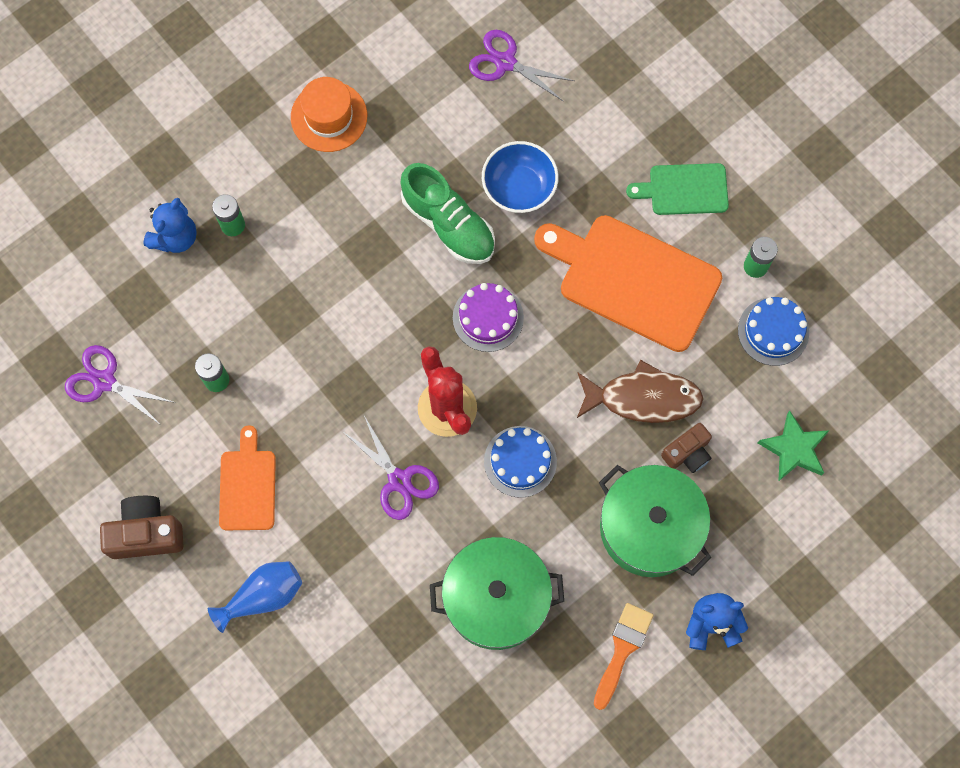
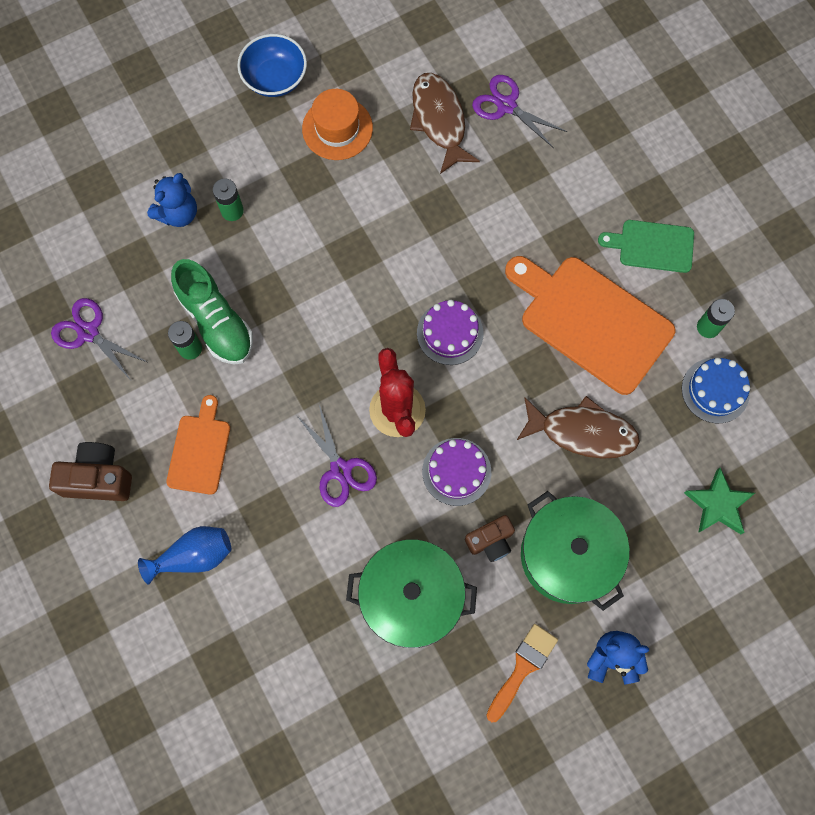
camera: 10 degrees right, 0 degrees up
green shoe [400,163,495,264] -> green shoe moved to [171,259,253,365]
blue bowl [482,141,559,213] -> blue bowl moved to [237,34,307,97]
blue cake [484,426,557,498] -> purple cake [422,438,491,506]
brown camera [661,423,712,473] -> brown camera moved to [465,515,515,562]
none -> brown fish [410,73,480,174]

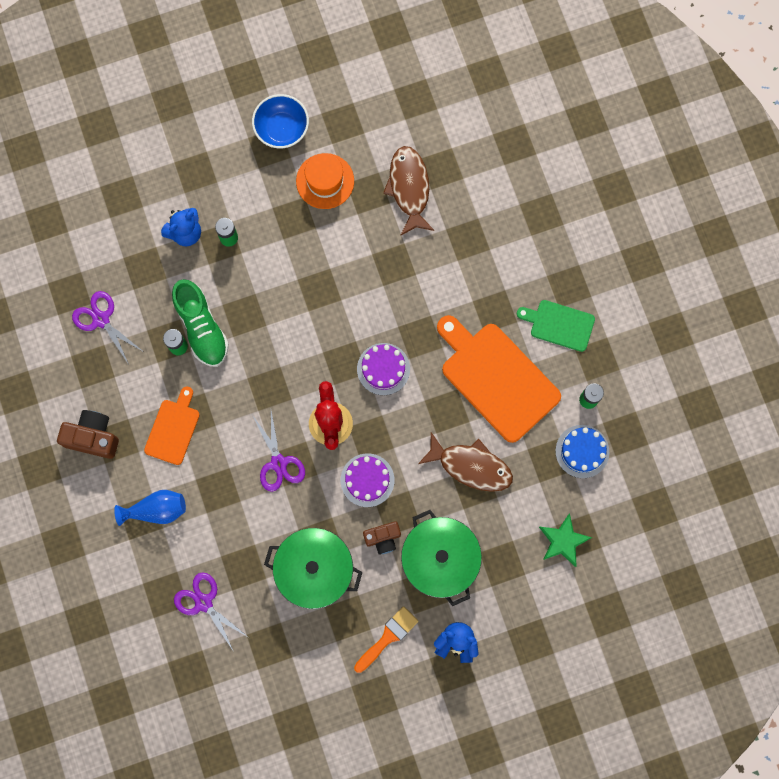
camera: 10 degrees right, 5 degrees up
purple scissors [472,75,567,148] -> purple scissors moved to [174,572,248,652]

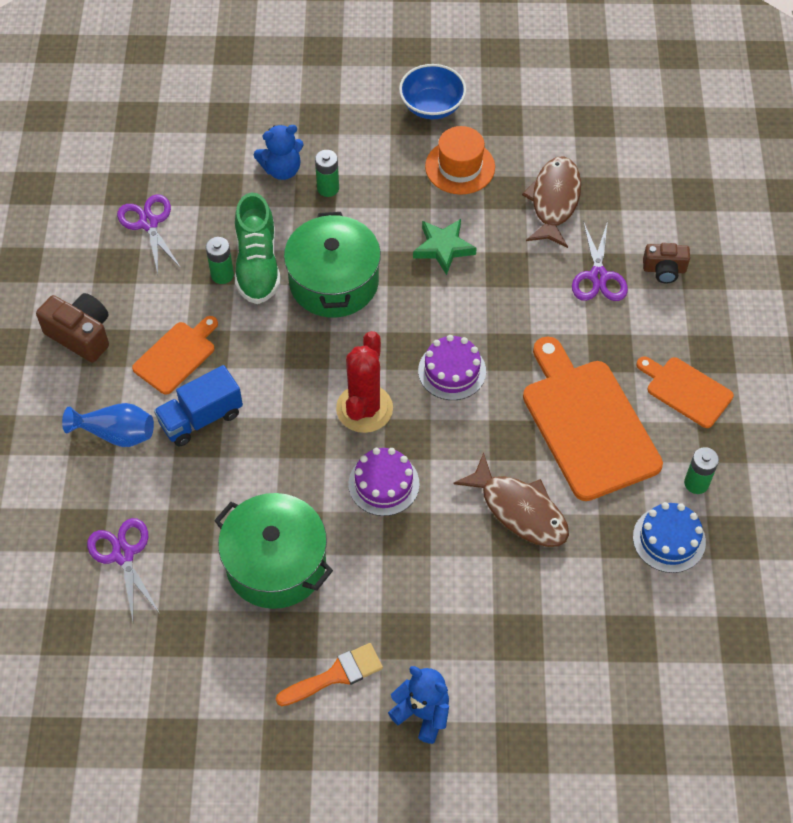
camera: 20 degrees right, 20 degrees down
purple scissors [252,411,305,492] -> purple scissors moved to [572,221,628,301]
brown camera [363,521,401,555] -> brown camera moved to [643,243,690,283]
green pot [401,510,482,606] -> green pot moved to [284,212,381,318]
green cutting board [517,300,595,352] -> orange cutting board [637,357,734,428]
green star [539,513,592,567] -> green star moved to [413,219,477,275]
none -> blue truck [154,365,243,447]

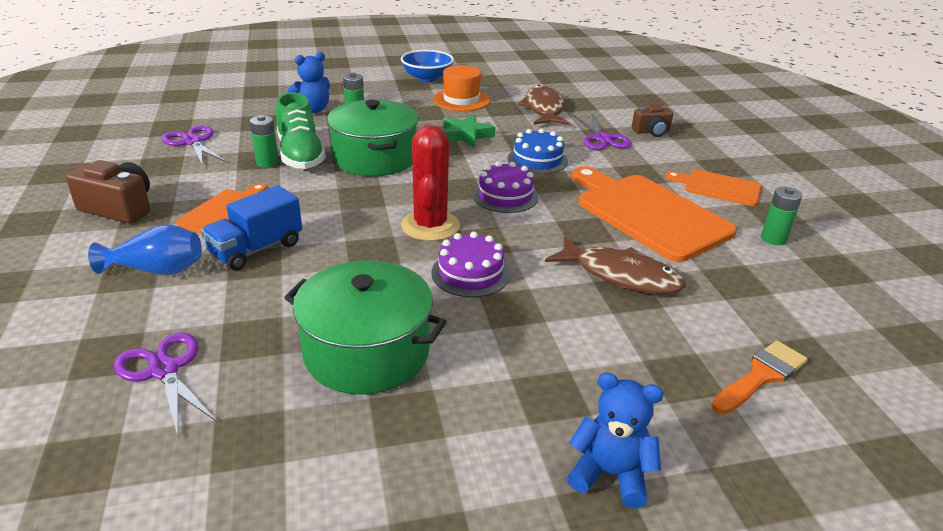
camera: 15 degrees left, 25 degrees down
orange brush [276,643,383,706] -> orange brush moved to [711,340,808,414]
blue cake [633,502,706,573] -> blue cake moved to [508,128,568,174]

